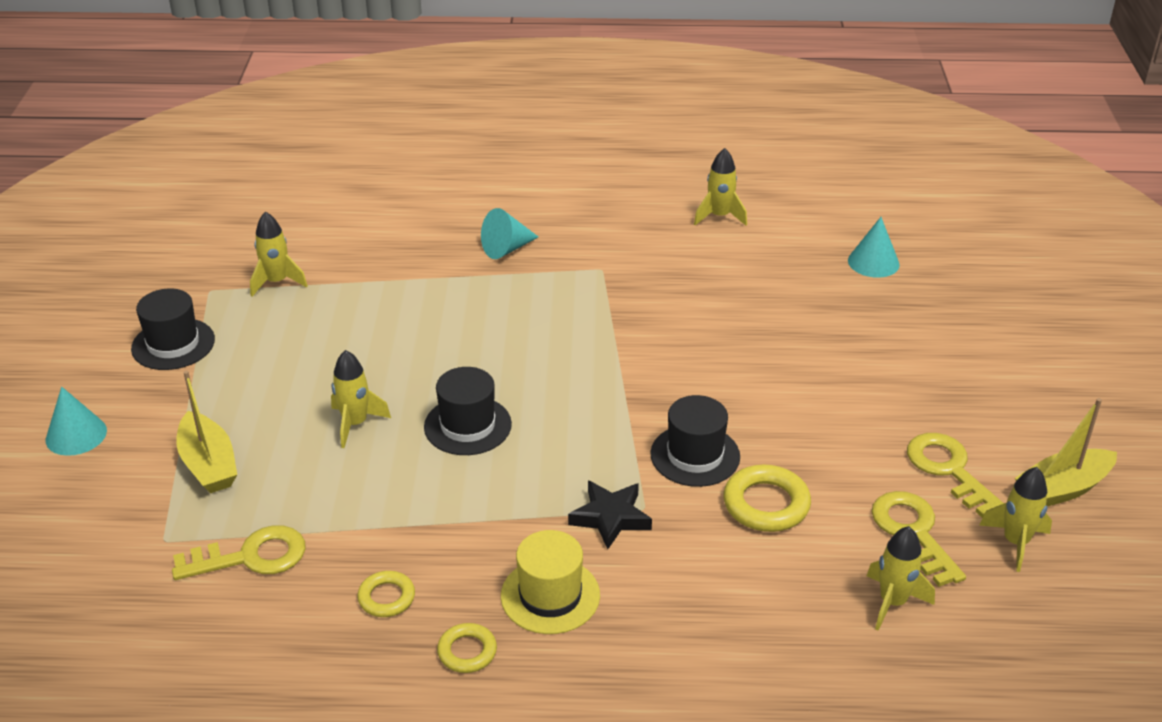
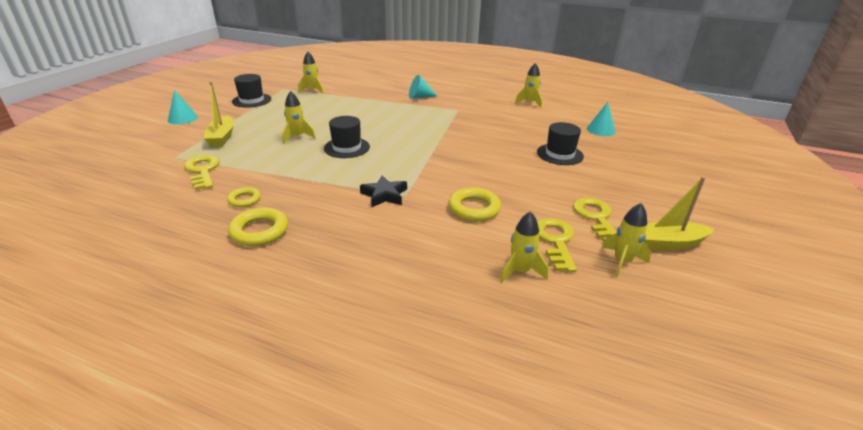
camera: 20 degrees right, 5 degrees down
yellow key [172,525,306,580] -> yellow key turned 120 degrees counterclockwise [184,155,220,190]
yellow ring [437,623,497,673] -> yellow ring [228,207,288,246], size x1.63
yellow hat [501,530,600,634] -> none
black hat [651,395,740,487] -> black hat moved to [537,122,584,165]

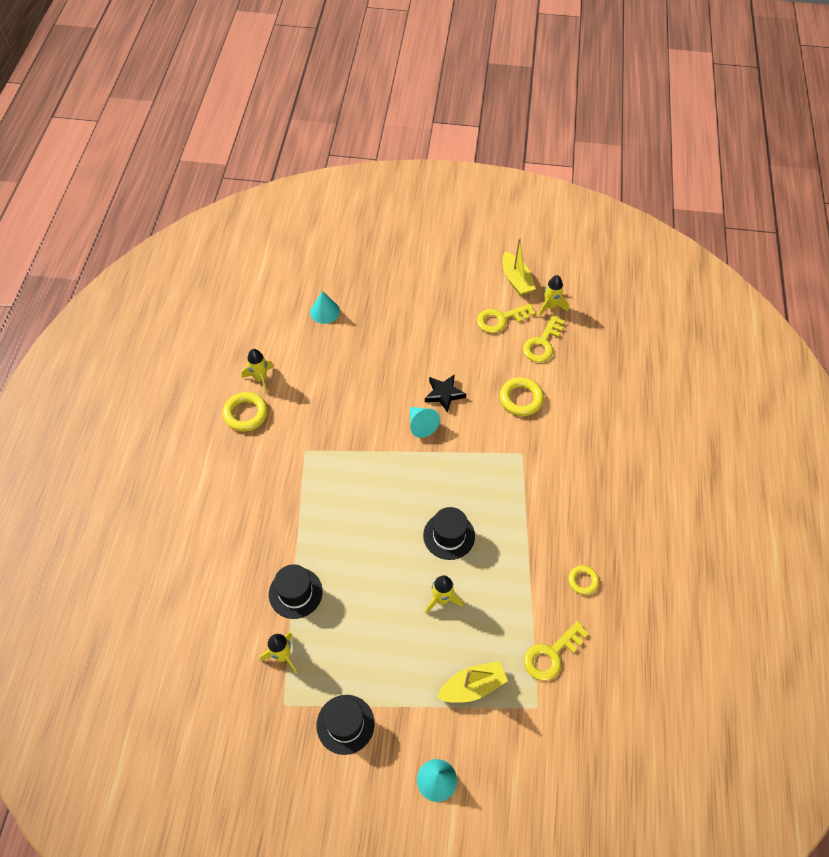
camera: 105 degrees left, 25 degrees up
yellow ring [228,207,288,246] -> yellow ring moved to [223,392,268,432]
black star [360,175,407,207] -> black star moved to [425,374,466,413]
turquoise cone [409,75,437,99] -> turquoise cone moved to [410,407,440,438]
yellow rocket [500,211,548,284] -> none
black hat [537,122,584,165] -> black hat moved to [269,564,323,619]
yellow key [537,218,577,272] -> yellow key turned 45 degrees counterclockwise [523,315,565,362]

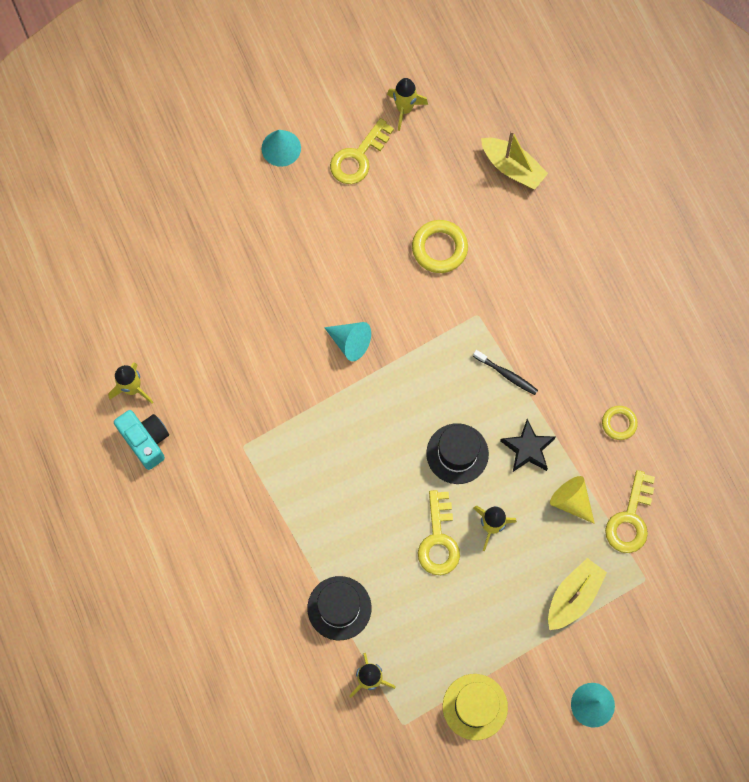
camera: 30 degrees left, 15 degrees up
yellow ring [223,392,268,432] -> turquoise camera [114,410,169,470]
turquoise cone [310,291,340,324] -> turquoise cone moved to [262,130,301,167]
black hat [316,695,375,755] -> yellow hat [443,674,508,740]
black star [425,374,466,413] -> black star moved to [500,419,556,472]
yellow boat [502,238,536,296] -> yellow boat moved to [481,130,548,189]
yellow key [523,315,565,362] -> yellow key moved to [418,490,460,575]
none -> black toothbrush [473,350,538,395]
none -> yellow cone [550,476,595,524]

